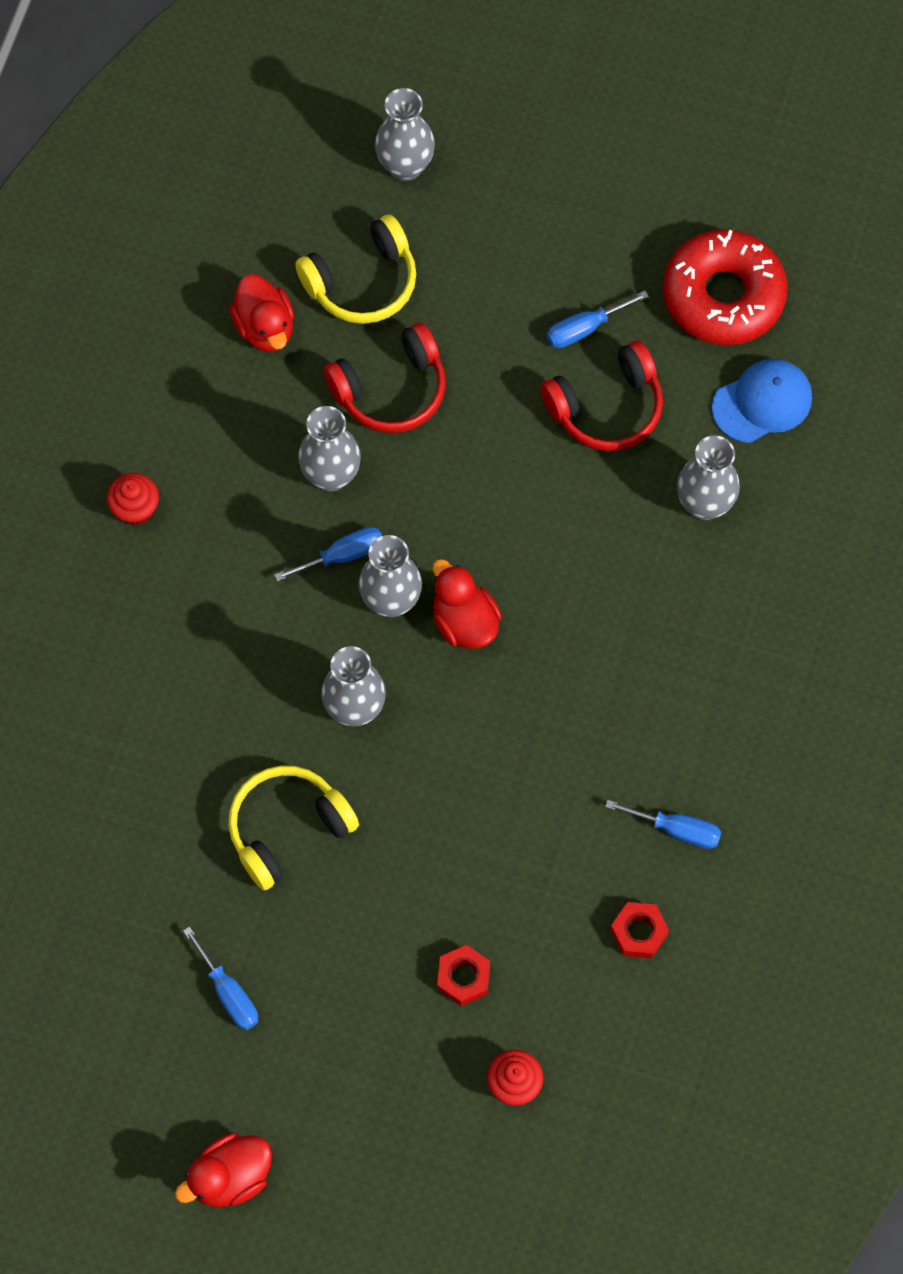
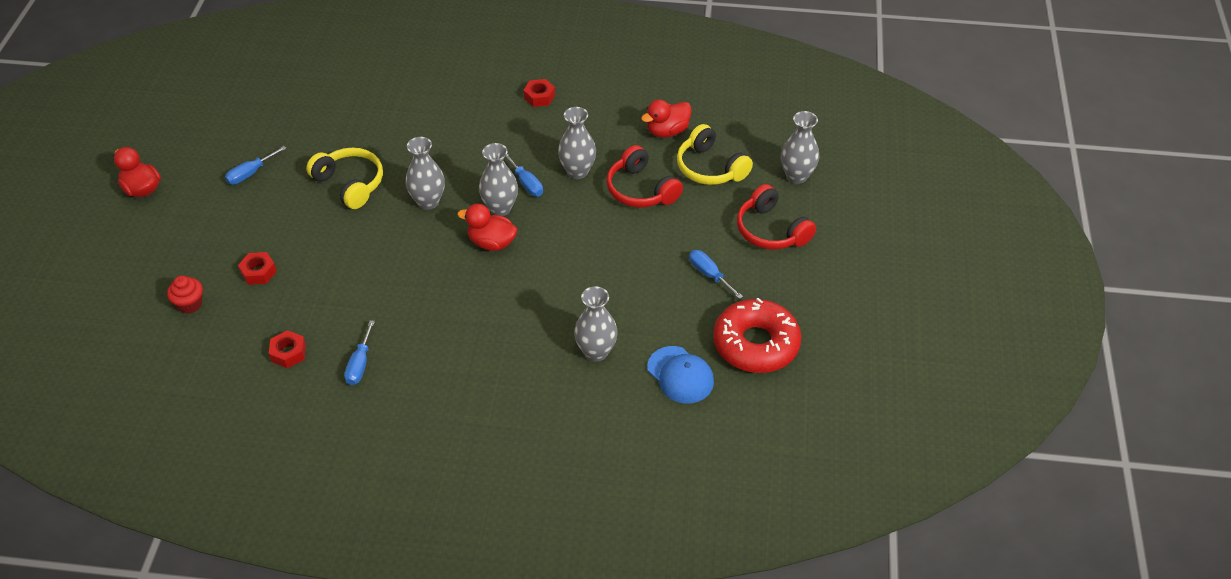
camera: 80 degrees right, 20 degrees down
red cupcake [107,473,159,526] -> red nut [523,79,555,107]
red duck [433,559,502,649] -> red duck turned 120 degrees counterclockwise [457,204,517,251]
red headphones [541,341,663,451] -> red headphones moved to [737,184,816,249]

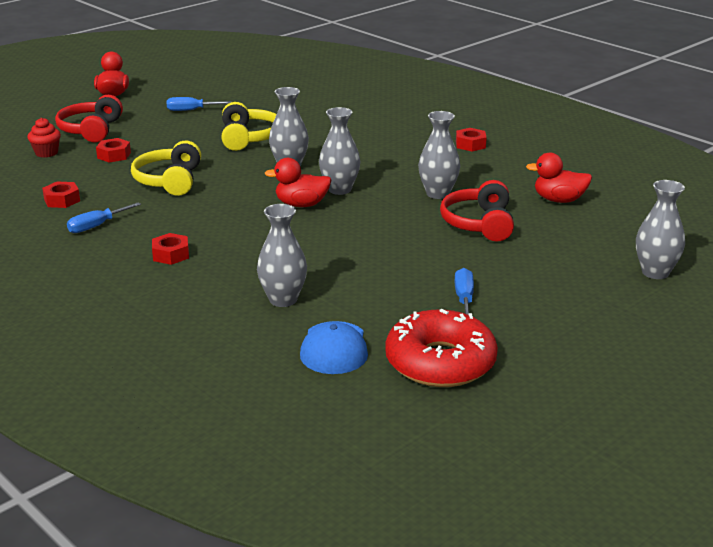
camera: 40 degrees right, 20 degrees down
red duck [457,204,517,251] -> red duck turned 60 degrees counterclockwise [264,158,331,207]
blue screwdriver [505,154,543,197] -> none
yellow headphones [677,124,753,185] -> yellow headphones moved to [131,140,201,196]
red headphones [737,184,816,249] -> red headphones moved to [55,95,123,143]
none -> red nut [152,233,189,265]

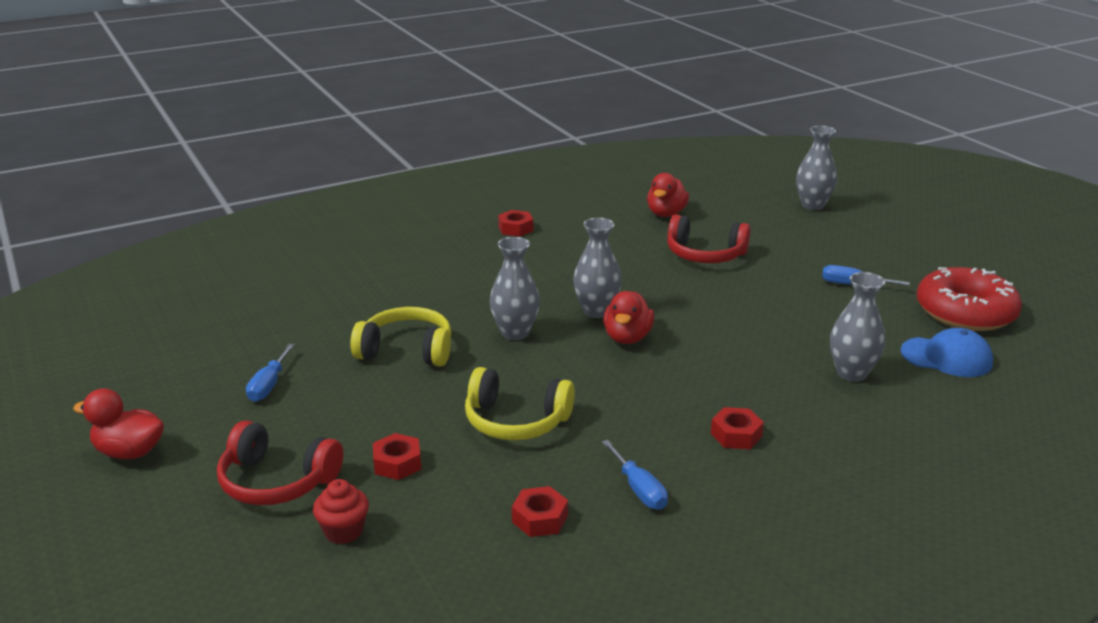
camera: 75 degrees left, 0 degrees up
grey vase [418,111,460,199] -> none

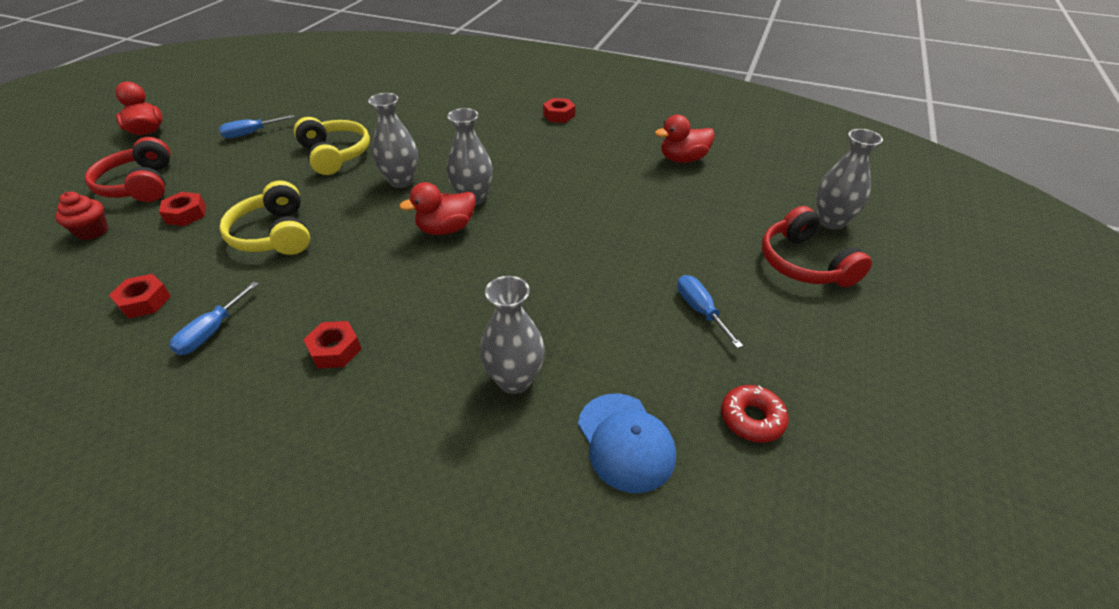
camera: 50 degrees right, 15 degrees up
red headphones [667,214,750,263] -> red headphones moved to [762,206,872,287]
red donut [917,267,1022,331] -> red donut [721,385,789,443], size x0.48

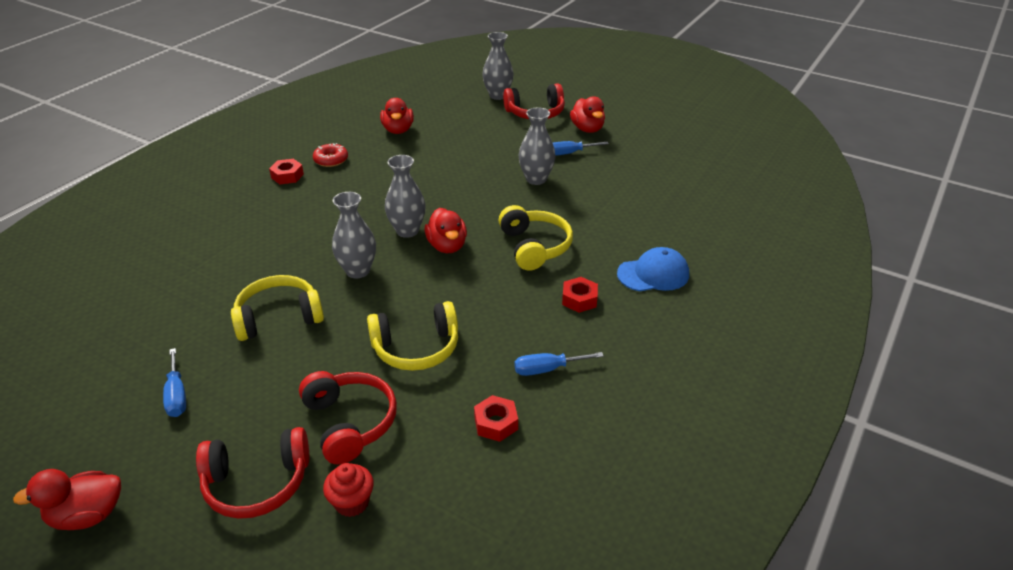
camera: 80 degrees left, 5 degrees down
red nut [159,192,206,226] -> red headphones [299,371,397,464]
blue screwdriver [169,282,259,355] -> blue screwdriver turned 135 degrees clockwise [514,352,604,376]
grey vase [480,276,545,394] -> grey vase moved to [518,107,556,185]
blue cap [578,394,676,493] -> blue cap moved to [617,247,689,292]
red donut [721,385,789,443] -> red donut moved to [313,143,348,167]
none -> yellow headphones [499,205,573,271]
none -> red duck [570,96,605,133]

